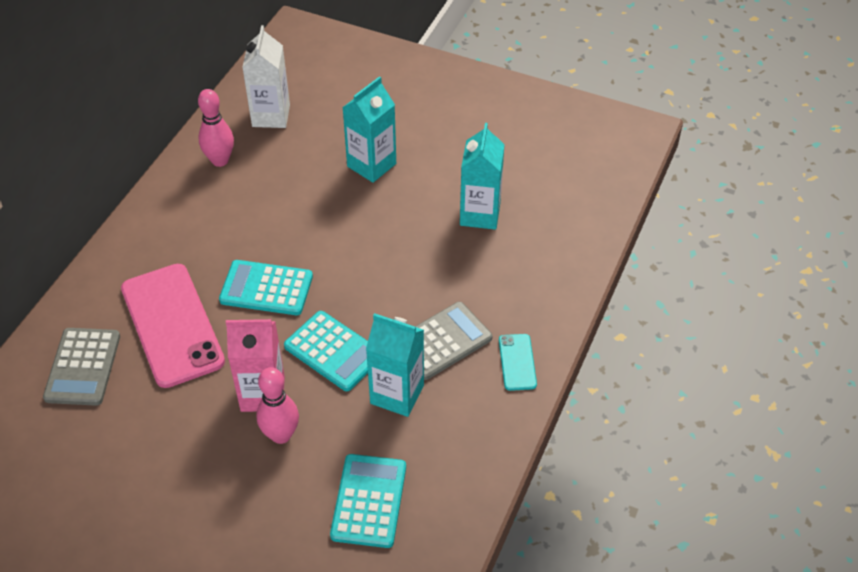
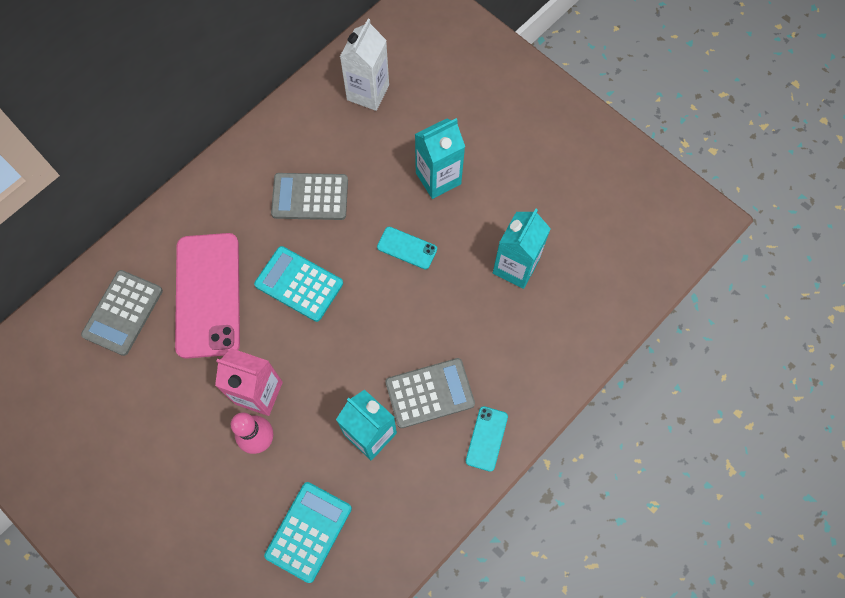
camera: 20 degrees right, 20 degrees up
pink bowling pin [198,89,234,167] -> none
turquoise calculator [284,311,368,391] -> none
none -> grey calculator [271,173,348,220]
none -> turquoise phone [377,227,437,269]

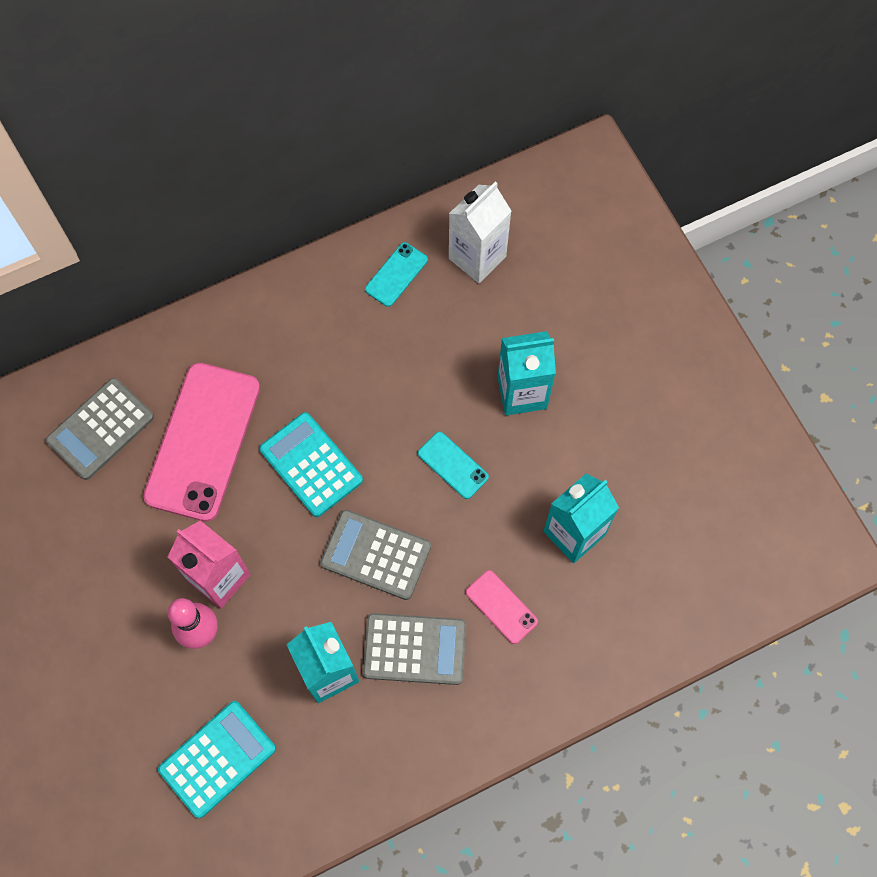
camera: 20 degrees right, 0 degrees up
grey calculator [271,173,348,220] -> grey calculator moved to [320,510,431,600]
turquoise phone [466,406,508,472] -> turquoise phone moved to [365,242,428,307]
none -> pink phone [466,570,538,644]

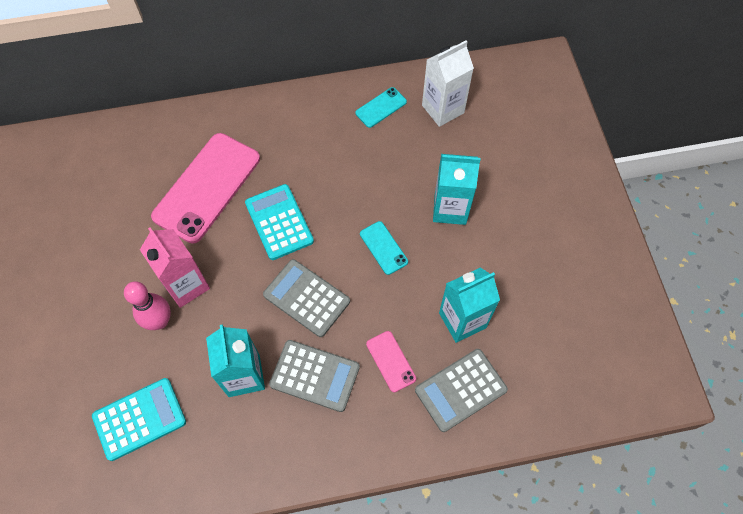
camera: 15 degrees right, 5 degrees down
grey calculator [46,378,154,480] -> grey calculator moved to [415,349,508,432]

